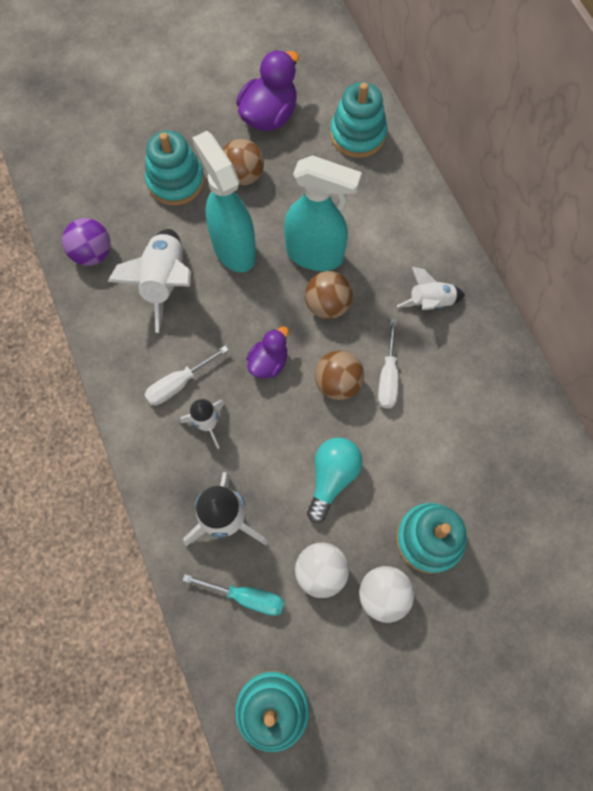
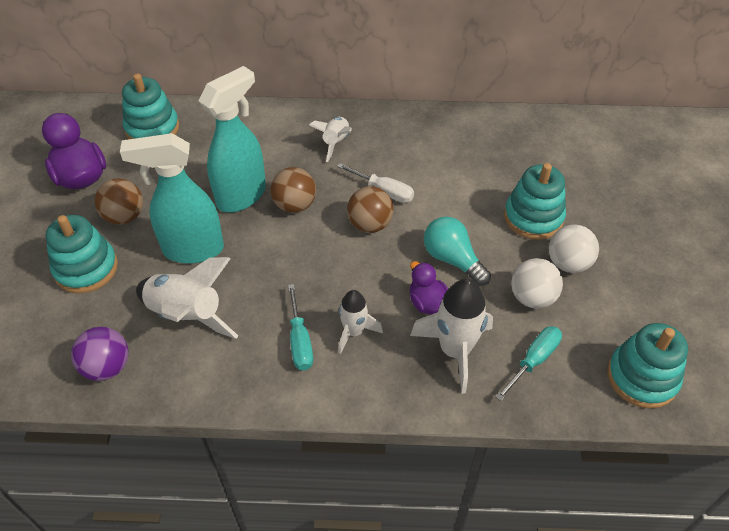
camera: 65 degrees left, 20 degrees down
white screwdriver [145,345,229,405] -> turquoise screwdriver [288,284,313,370]
purple duck [246,326,289,378] -> purple duck moved to [410,261,448,315]

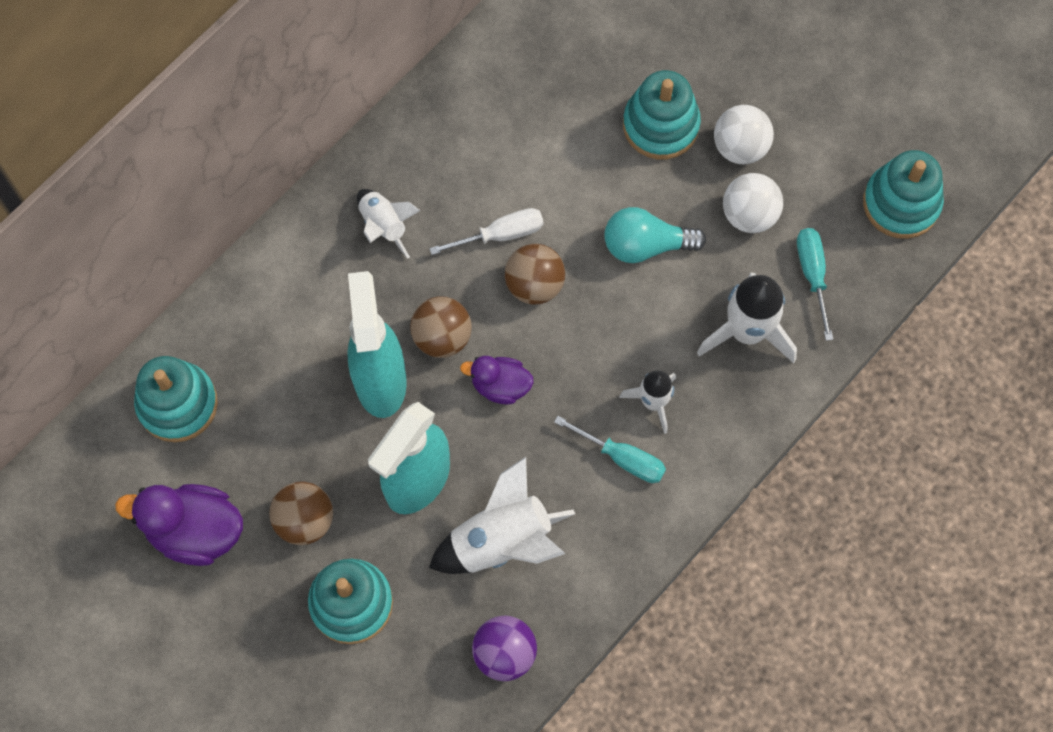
camera: 50 degrees left, 20 degrees up
purple duck [410,261,448,315] -> purple duck moved to [460,356,534,404]

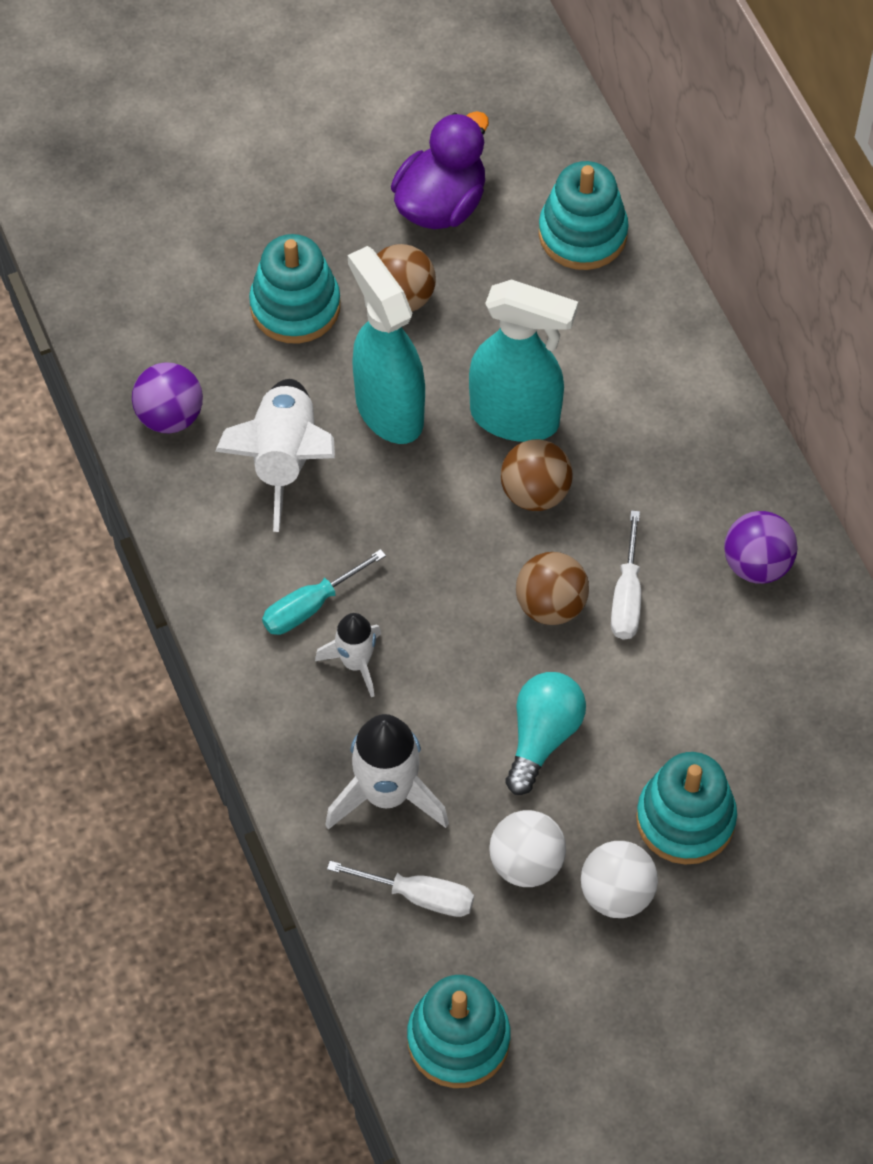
camera: 115 degrees right, 10 degrees down
white rocket [357,189,420,259] -> none
purple duck [460,356,534,404] -> none
turquoise screwdriver [797,228,833,341] -> white screwdriver [327,861,474,917]
none -> purple ball [724,511,798,584]

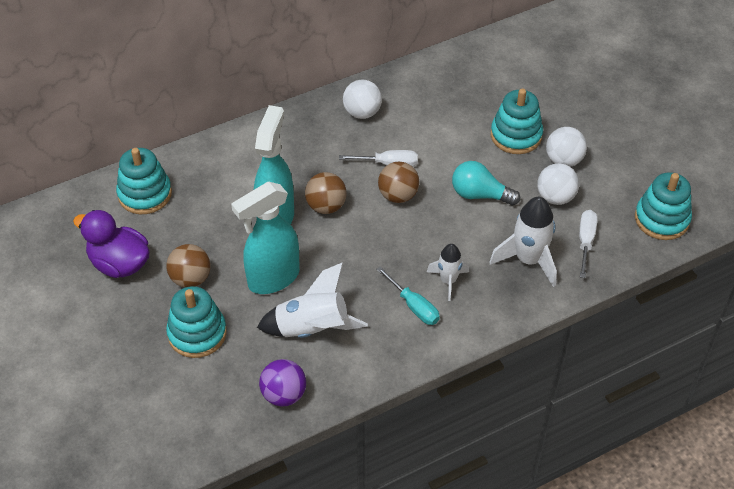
camera: 95 degrees left, 10 degrees down
purple ball [724,511,798,584] -> white ball [343,80,382,119]

